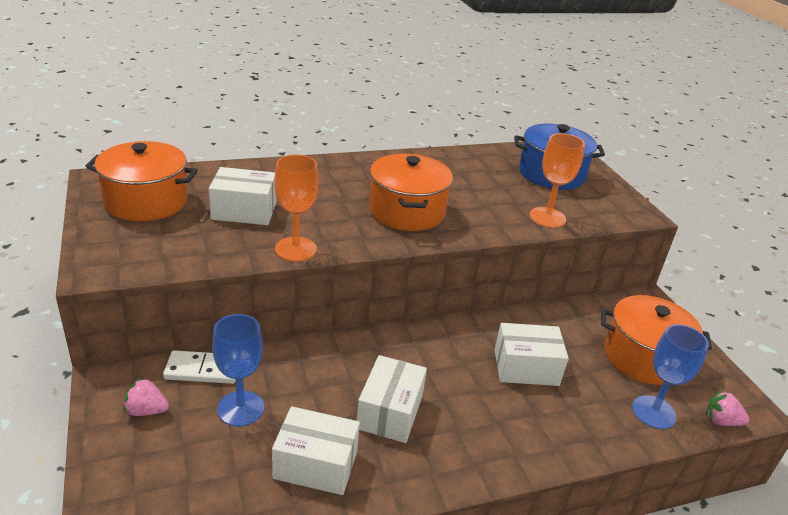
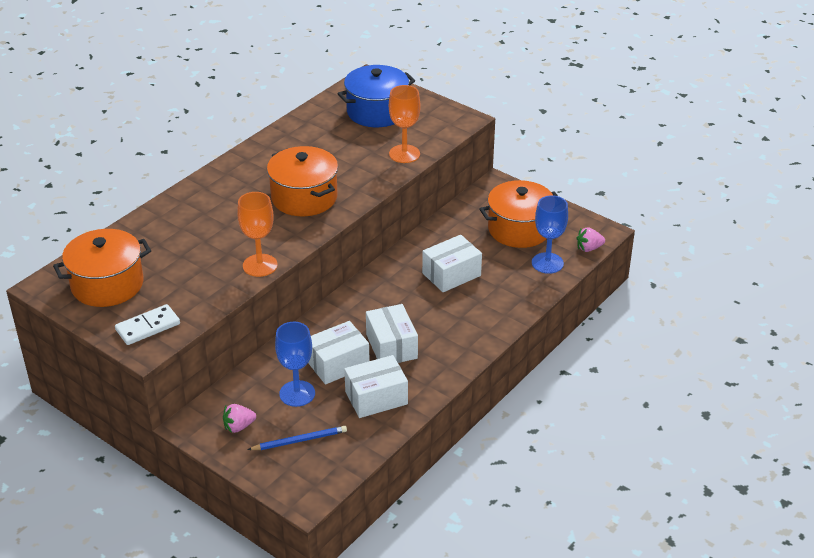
camera: 30 degrees left, 5 degrees up
white domino [163,350,236,384] -> white domino moved to [115,304,180,345]
white box [209,167,276,225] -> white box moved to [308,321,370,385]
none -> blue pencil [247,426,347,450]

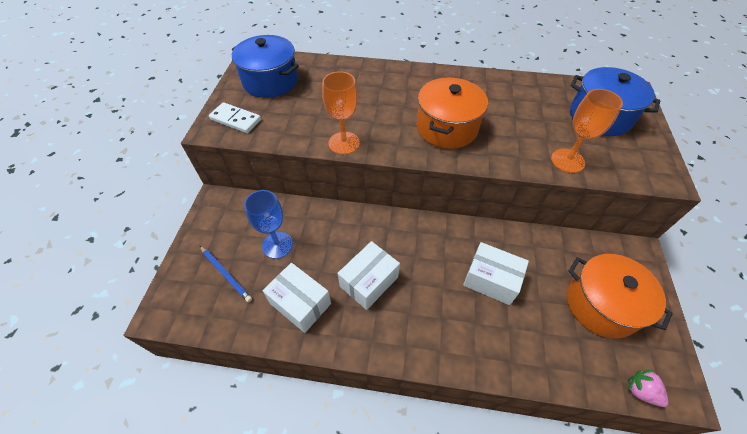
camera: 60 degrees right, 15 degrees up
orange pot [53,229,151,307] -> blue pot [232,35,299,98]
pink strawberry [223,404,256,433] -> none
white box [308,321,370,385] -> none
blue goblet [532,195,568,274] -> none

